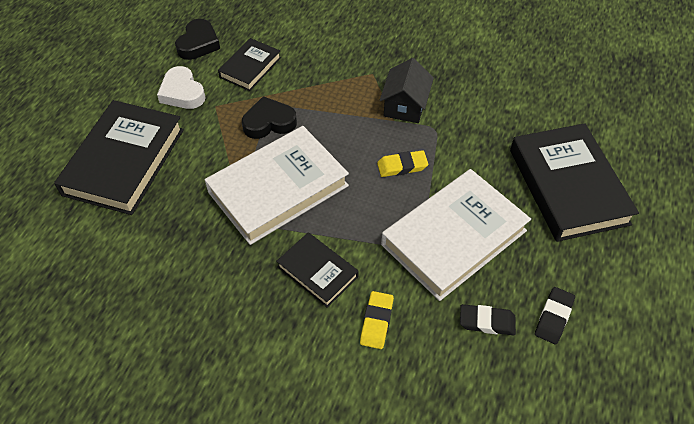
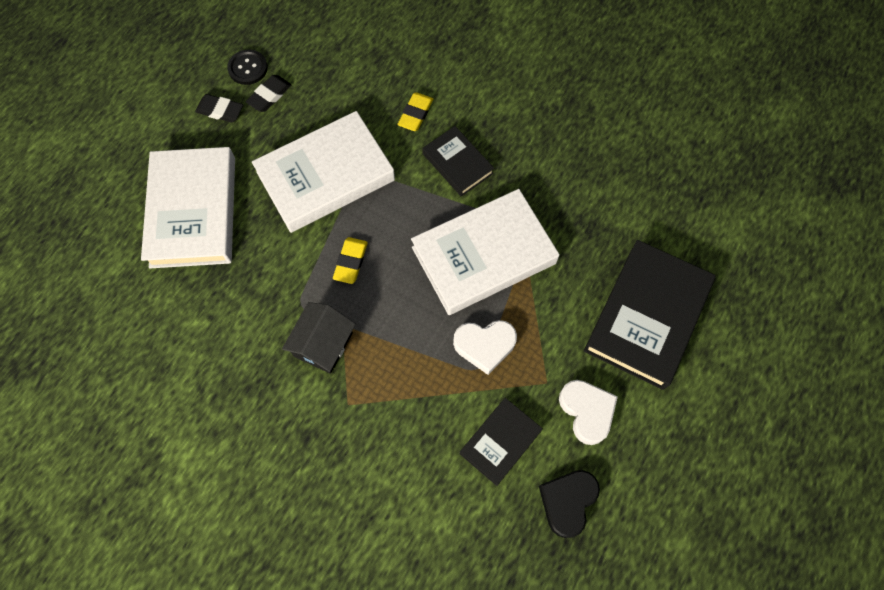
camera: 170 degrees left, 15 degrees up
black heart [242,96,297,139] -> white heart [453,320,517,375]
yellow eraser [377,150,428,177] -> yellow eraser turned 75 degrees counterclockwise [333,237,368,284]
black eraser [460,304,516,335] -> black eraser moved to [195,94,243,123]
black book [510,123,639,242] -> white book [141,147,235,268]
none -> black button [227,50,268,85]

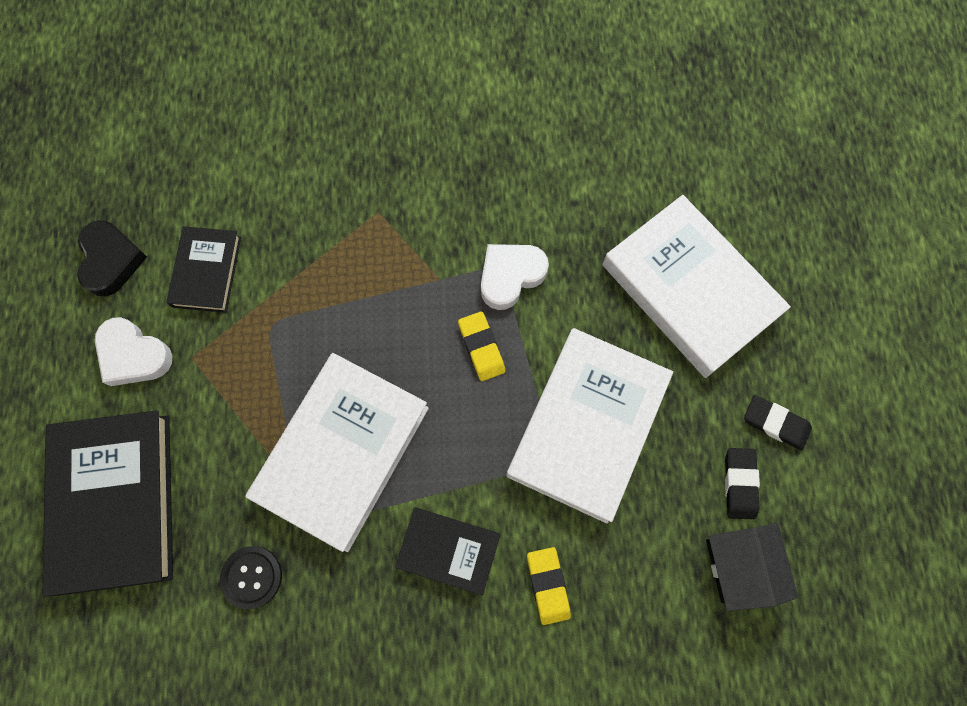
camera: 145 degrees right, 5 degrees up
black eraser [195,94,243,123] -> black eraser turned 45 degrees clockwise [744,395,812,450]
black button [227,50,268,85] -> black button moved to [220,546,282,609]
black house [282,302,356,374] -> black house moved to [706,523,798,611]
white heart [453,320,517,375] -> white heart moved to [481,244,549,310]

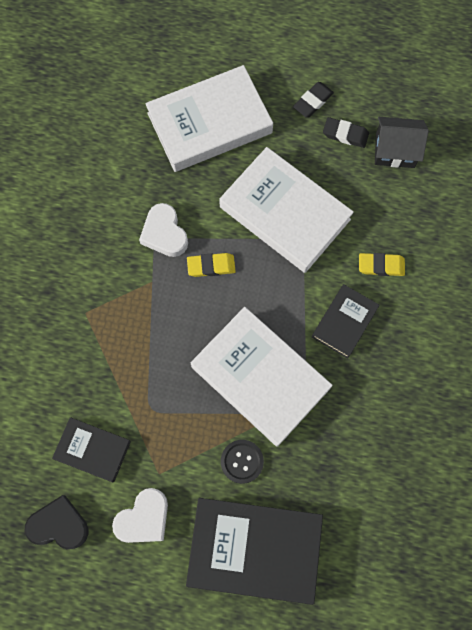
camera: 75 degrees left, 0 degrees up
black button [220,546,282,609] -> black button moved to [221,440,264,484]

